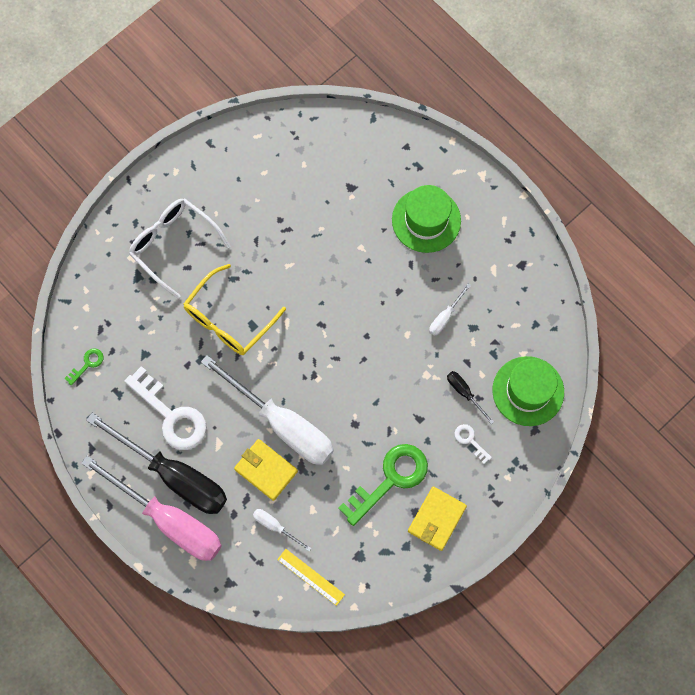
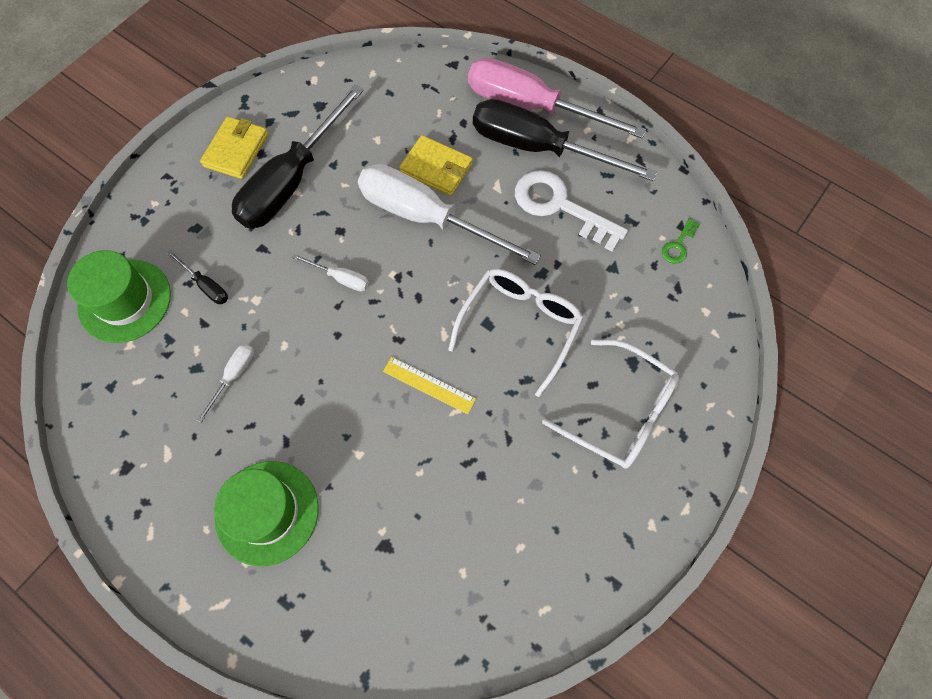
camera: 170 degrees right, 5 degrees down
yellow glasses [183,264,286,355] -> white glasses [448,269,583,397]
white screwdriver [253,509,312,551] -> white screwdriver moved to [292,254,369,291]
yellow ruler [277,549,345,606] -> yellow ruler moved to [383,357,476,414]
green key [338,444,428,526] -> black screwdriver [232,85,364,229]
white key [455,424,492,464] -> none

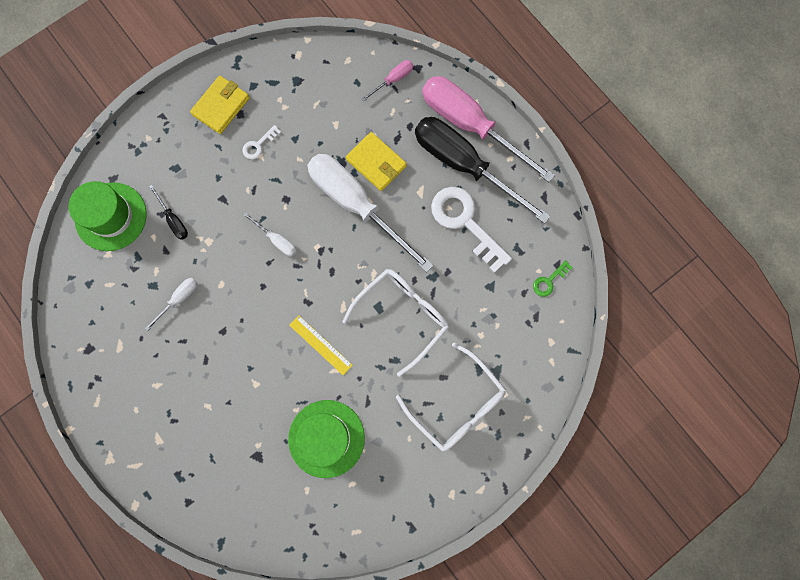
camera: 15 degrees right, 10 degrees up
green hat [214,461,319,566] -> green hat moved to [288,400,365,478]
black screwdriver [232,85,364,229] -> white key [242,125,281,159]
none -> pink screwdriver [361,60,413,102]

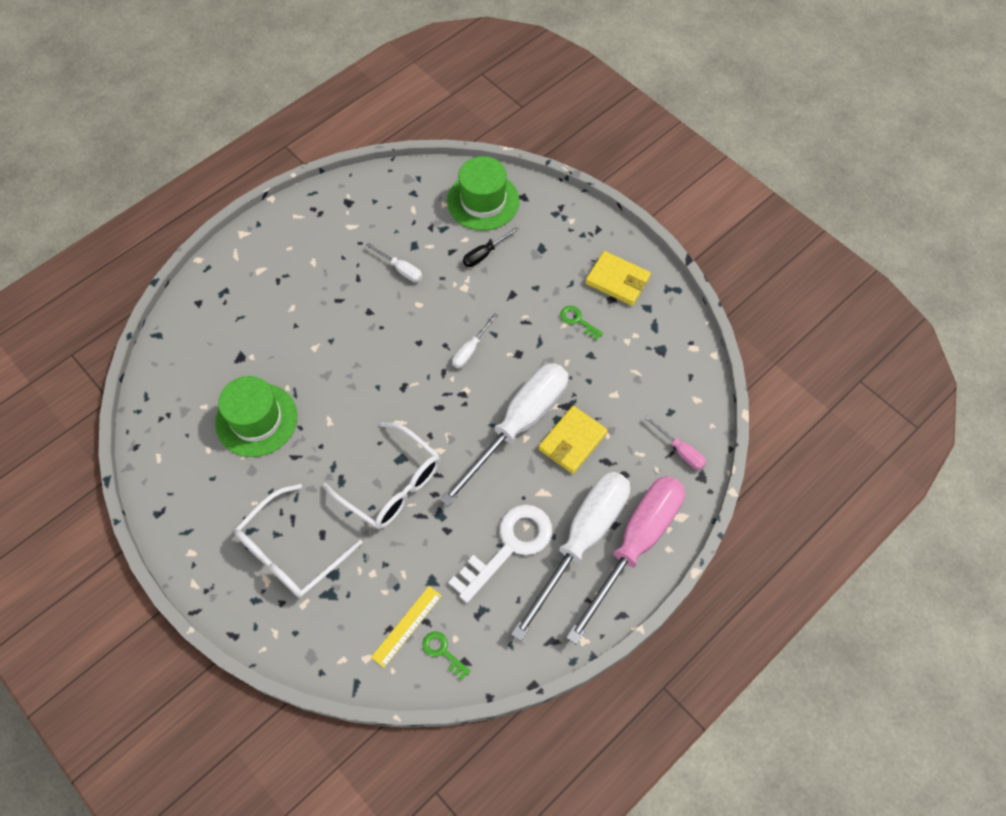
camera: 85 degrees right, 15 degrees down
white key [242,125,281,159] -> green key [560,306,603,340]
yellow ruler [289,315,353,375] -> yellow ruler moved to [371,586,442,668]
black screwdriver [415,117,551,224] -> white screwdriver [511,472,630,641]

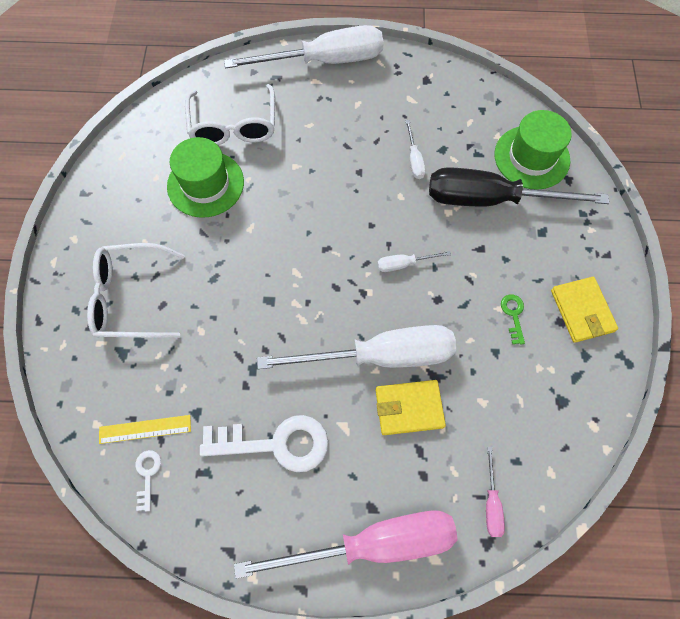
camera: 45 degrees right, 5 degrees up
white glasses [322,422,440,529] -> white glasses moved to [185,84,275,145]
green key [422,632,471,681] -> white key [135,450,161,512]
black screwdriver [463,226,519,267] -> black screwdriver [429,167,609,206], size x2.44
white screwdriver [511,472,630,641] -> white screwdriver moved to [224,25,384,68]

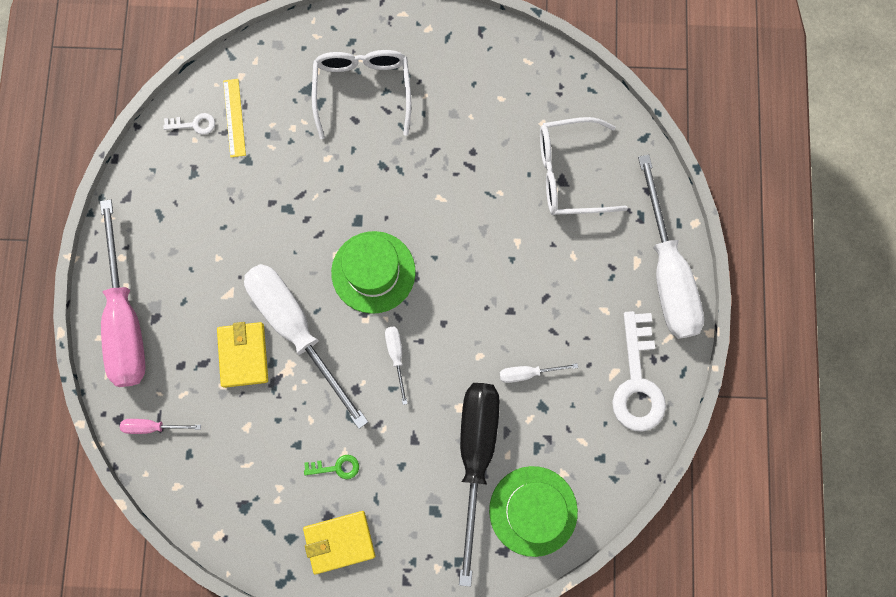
camera: 90 degrees right, 10 degrees up
green hat [167,137,244,218] -> green hat moved to [331,231,416,314]
white key [200,415,328,472] -> white key moved to [612,311,666,432]
white screwdriver [257,325,456,369] -> white screwdriver turned 150 degrees clockwise [244,264,368,429]

